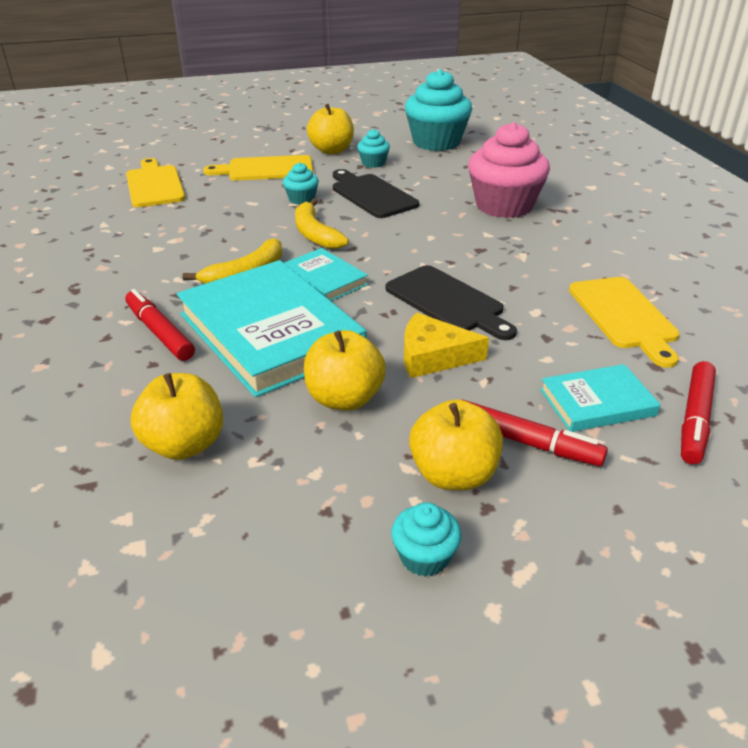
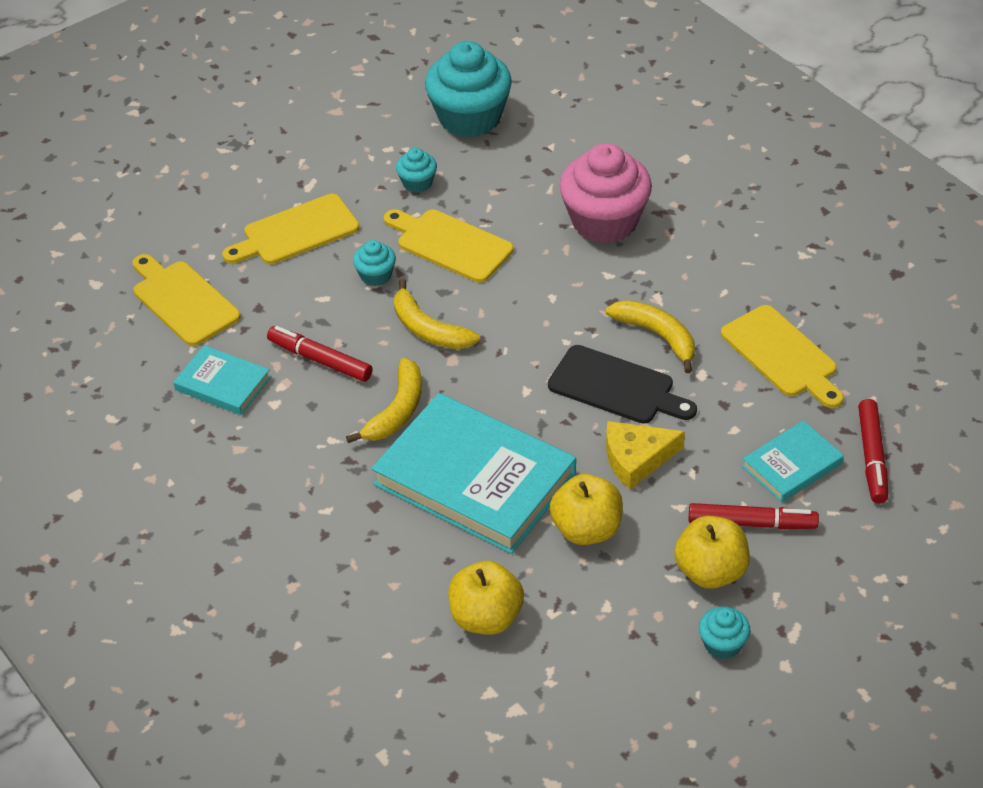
camera: 20 degrees left, 10 degrees up
red marker [125,289,195,361] -> red marker moved to [267,326,373,382]
turquoise book [284,248,368,301] -> turquoise book moved to [173,345,271,415]
yellow apple [307,104,354,154] -> none
black cutting board [333,169,419,218] -> yellow cutting board [384,209,513,283]
none -> yellow banana [606,300,695,373]

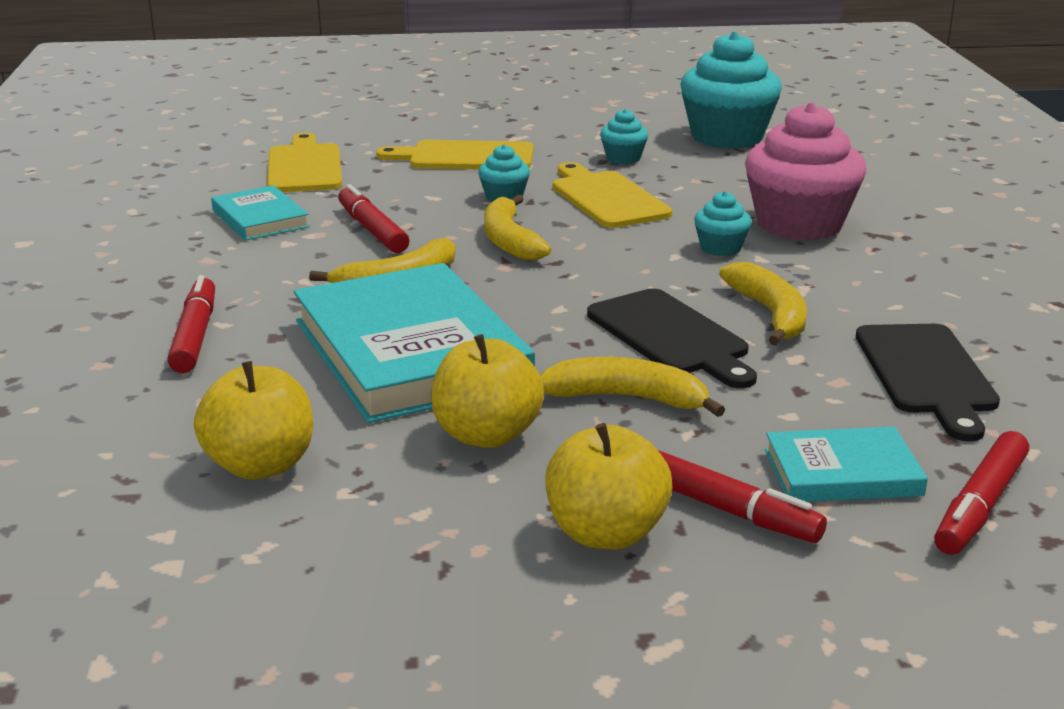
camera: 30 degrees right, 20 degrees down
yellow cheese [606,421,685,489] -> yellow banana [540,357,725,417]
turquoise cupcake [699,607,750,659] -> turquoise cupcake moved to [694,191,751,256]
yellow cutting board [721,305,844,408] -> black cutting board [856,324,1000,442]
none -> red marker [168,275,215,373]

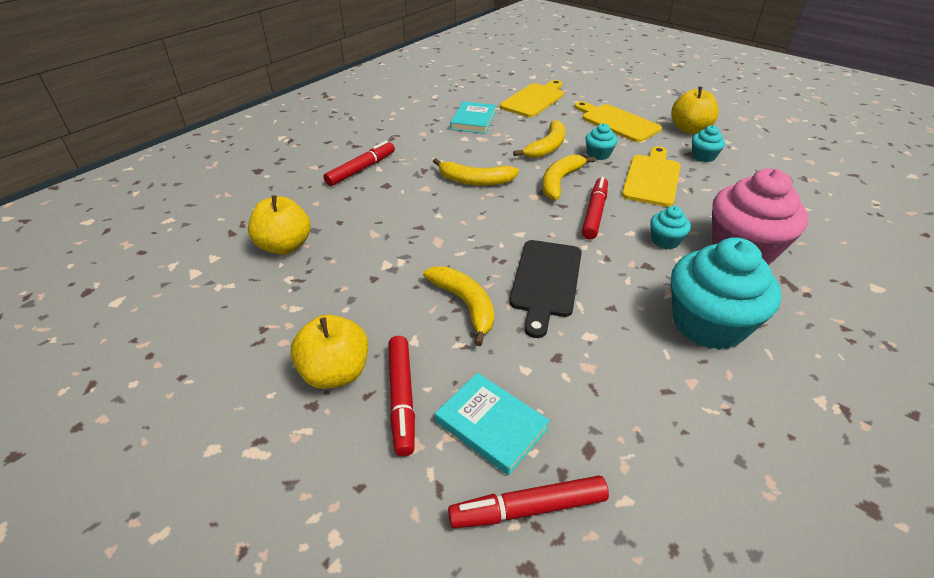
camera: 45 degrees right, 15 degrees up
turquoise book [294,263,535,423] -> none
red marker [338,184,409,253] -> red marker moved to [582,177,608,240]
yellow apple [431,334,544,448] -> yellow apple moved to [671,87,719,134]
turquoise cupcake [680,31,782,149] -> turquoise cupcake moved to [671,237,781,350]
yellow banana [719,262,807,346] -> yellow banana moved to [513,120,565,158]
black cutting board [856,324,1000,442] -> none

